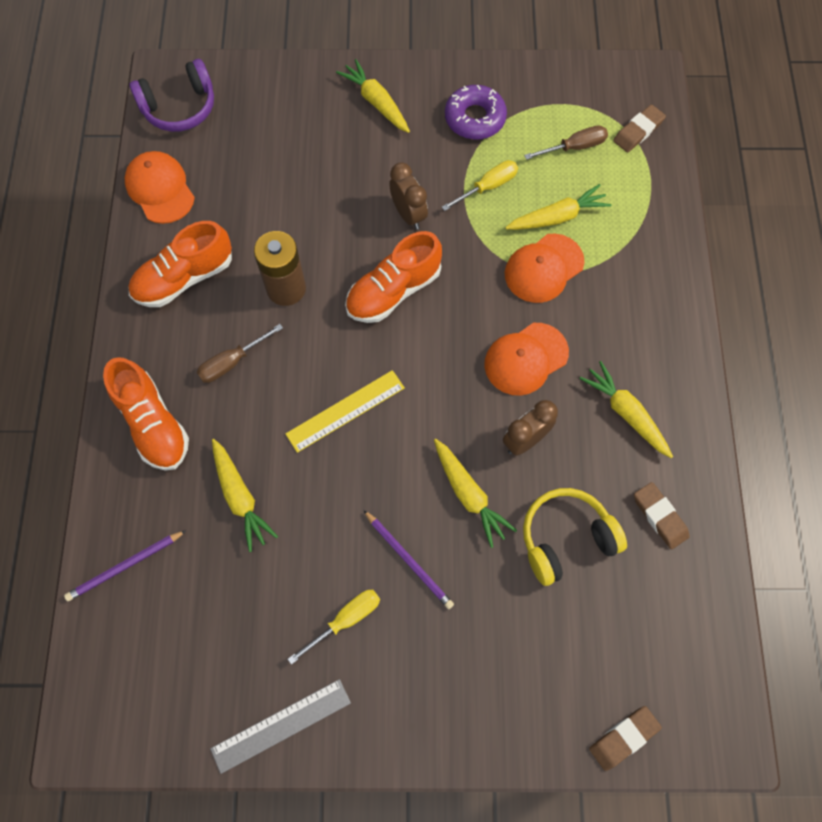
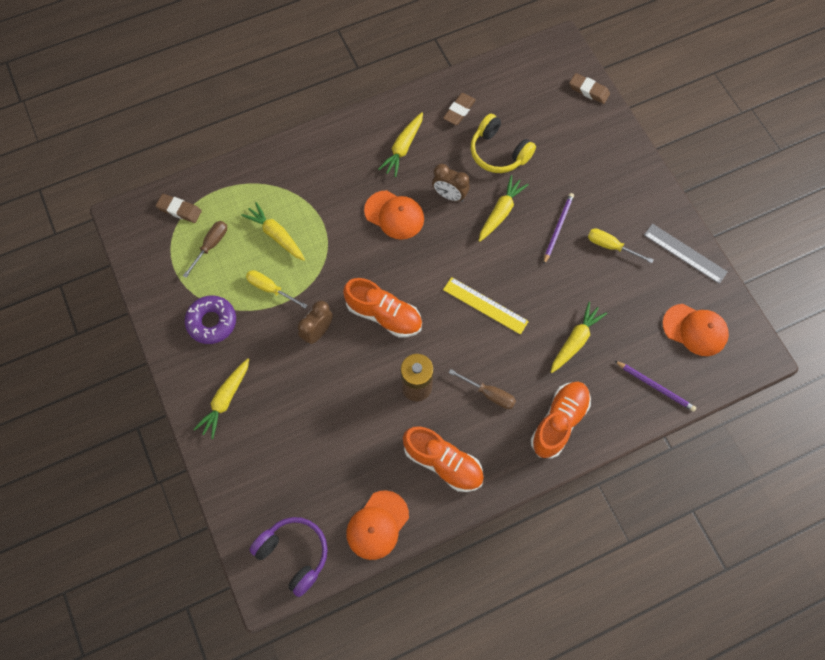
camera: 115 degrees left, 0 degrees up
orange cap [505,234,585,303] -> orange cap moved to [662,304,729,356]
brown screwdriver [524,125,608,160] -> brown screwdriver turned 75 degrees clockwise [183,221,227,278]

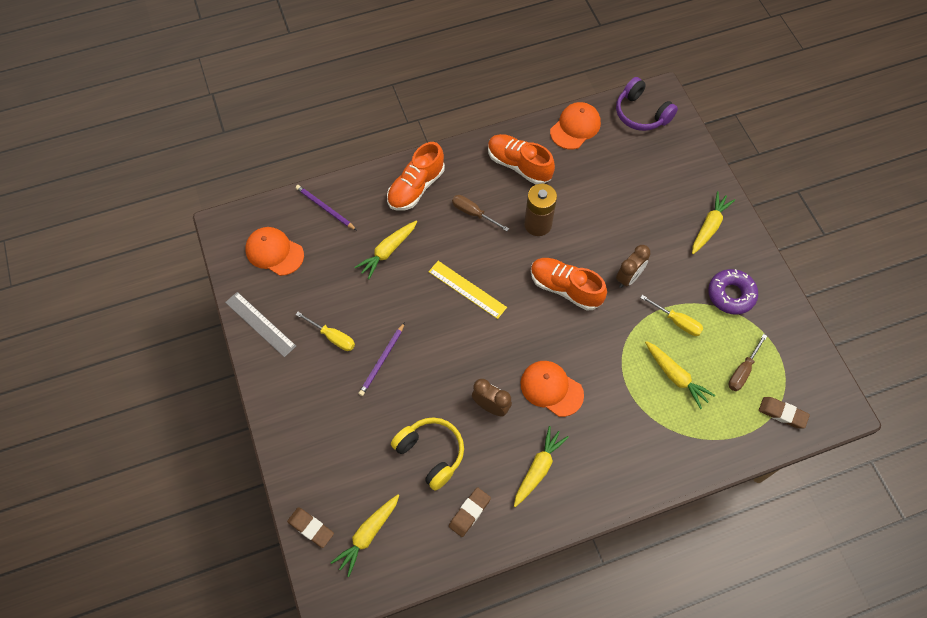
camera: 175 degrees left, 5 degrees down
yellow carrot [479,175,529,242] -> yellow carrot moved to [330,495,399,577]

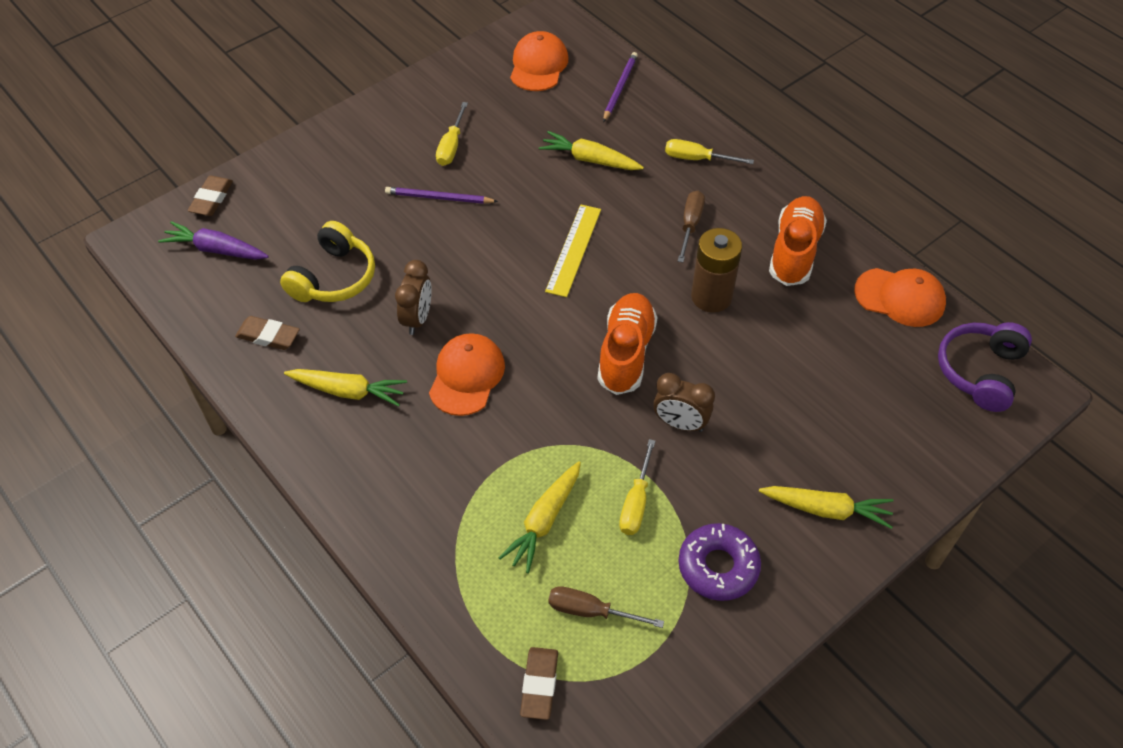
camera: 70 degrees right, 10 degrees down
grey ruler [225,292,296,357] -> none
yellow carrot [330,495,399,577] -> purple carrot [158,221,269,260]
orange shoe [387,142,445,211] -> yellow screwdriver [665,139,754,164]

